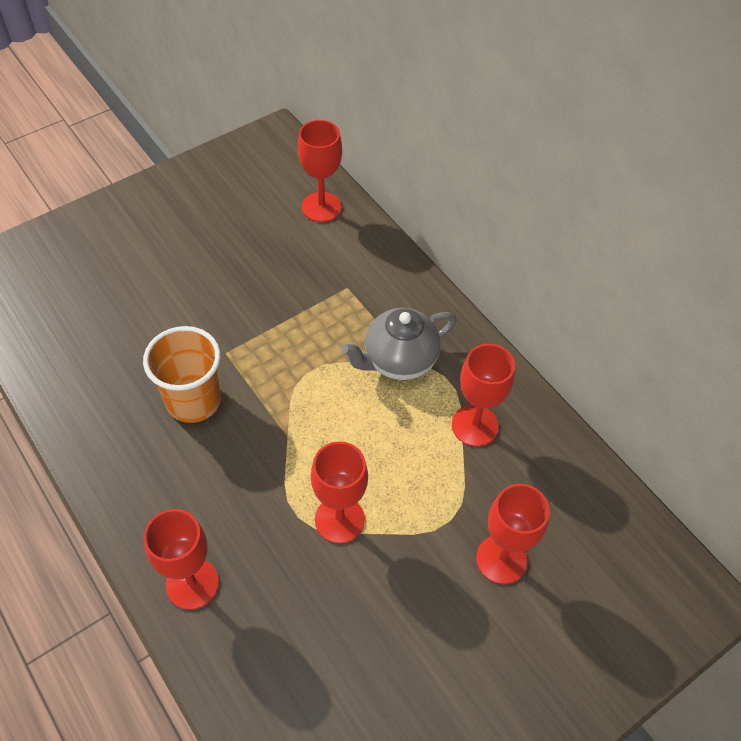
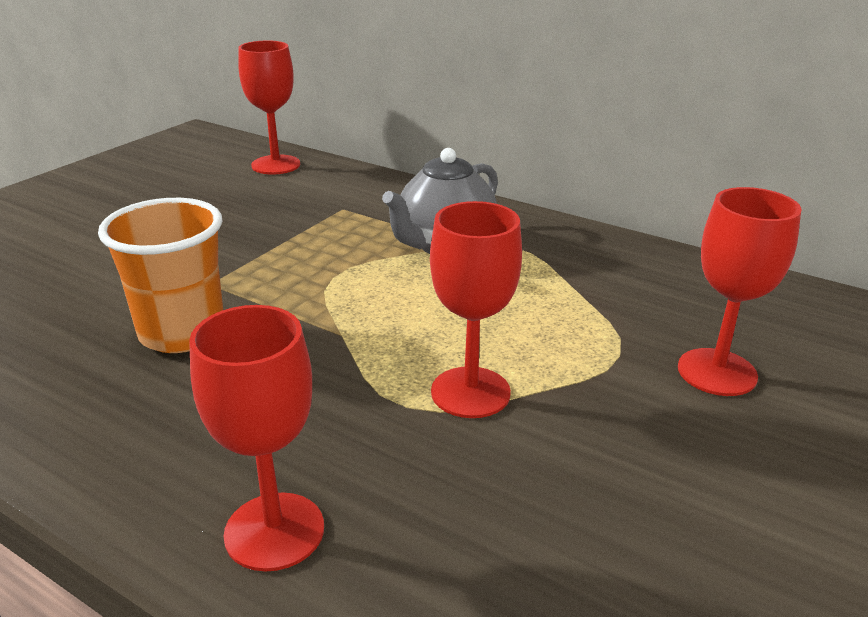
camera: 20 degrees left, 25 degrees down
red goblet [452,344,515,446] -> none

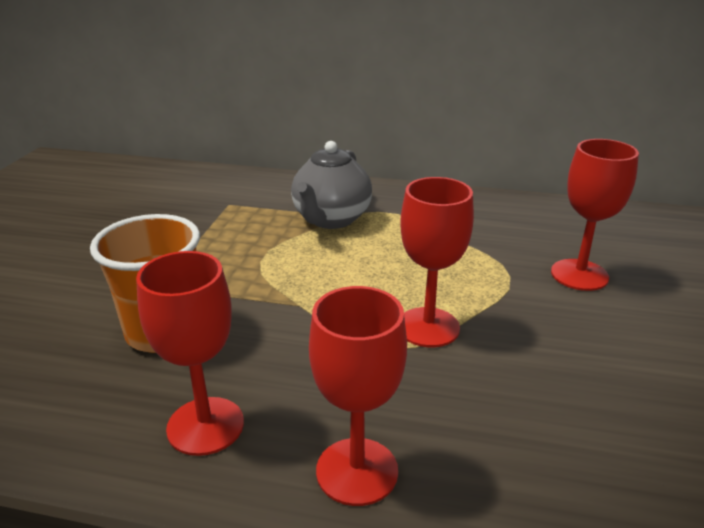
camera: 20 degrees left, 0 degrees up
red goblet [238,40,300,175] -> red goblet moved to [136,251,244,456]

